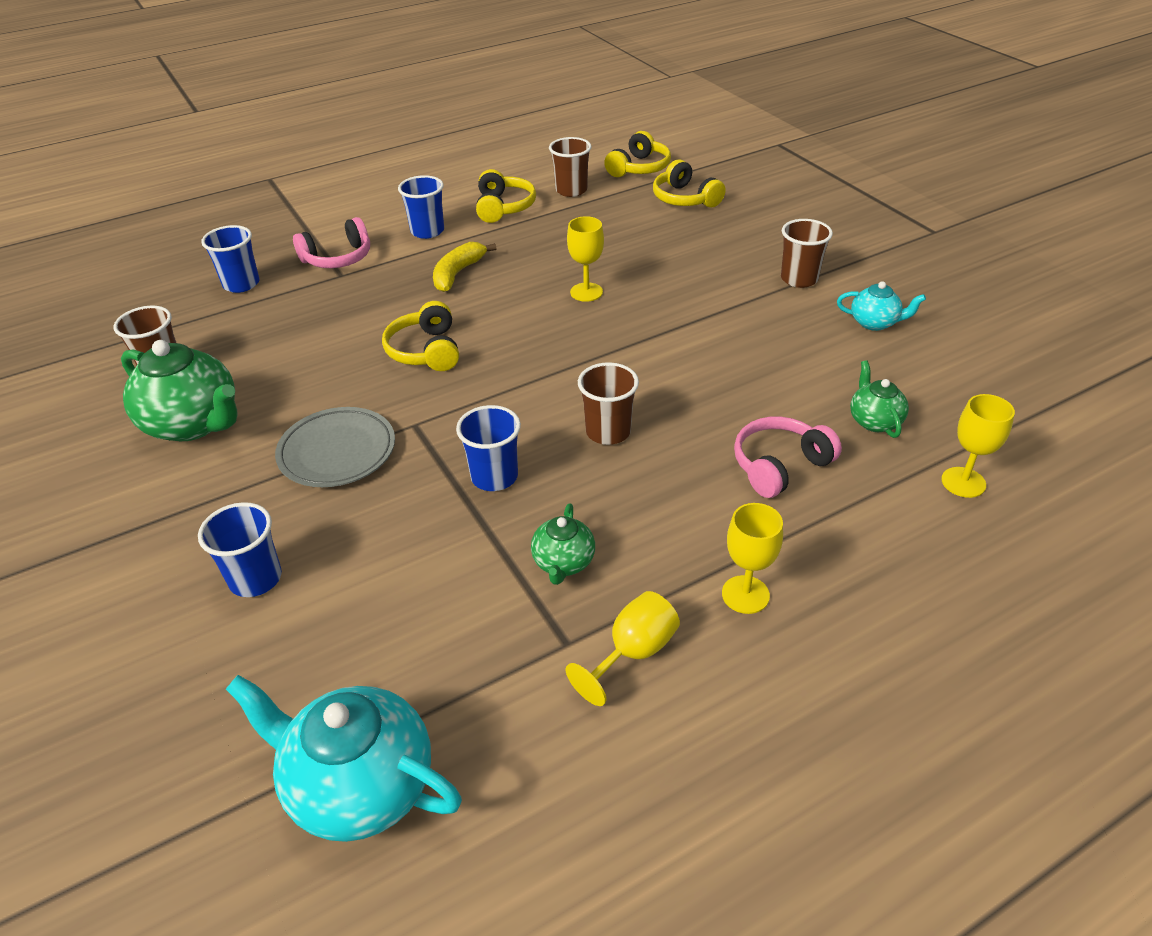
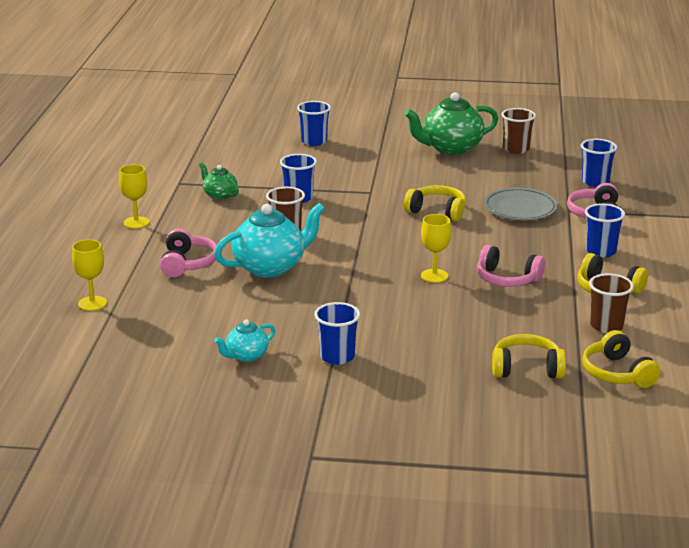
camera: 125 degrees right, 15 degrees down
turquoise teapot [226,675,462,842] -> turquoise teapot moved to [214,203,325,278]
grey plate [275,407,395,487] -> grey plate moved to [484,187,558,220]
yellow banana [433,242,497,292] -> none
yellow goblet [565,591,680,706] -> none
brown cup [781,219,833,288] -> blue cup [314,302,360,365]
green teapot [850,360,909,438] -> none
none -> pink headphones [477,245,545,287]

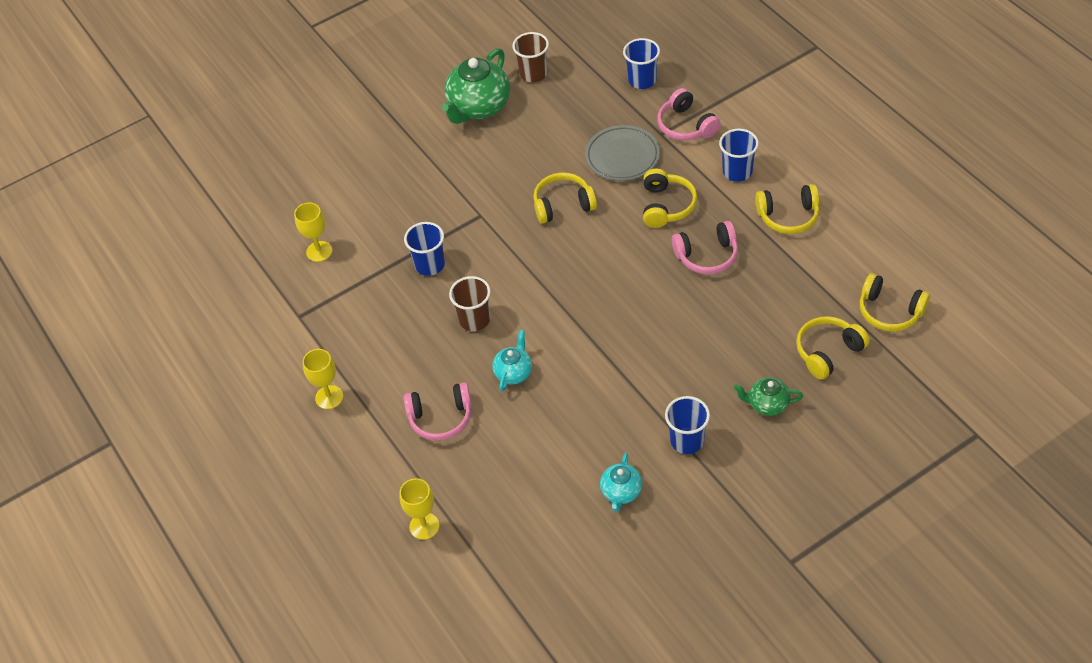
camera: 35 degrees left, 25 degrees up
pink headphones [160,228,217,277] -> pink headphones turned 120 degrees clockwise [403,382,472,441]
green teapot [199,163,239,200] -> green teapot moved to [734,377,803,416]
turquoise teapot [214,203,325,278] -> turquoise teapot [492,330,532,391], size x0.53
blue cup [297,101,331,146] -> none
yellow goblet [421,214,451,283] -> yellow goblet moved to [294,203,332,262]
brown cup [589,273,634,333] -> none
none -> yellow headphones [643,169,698,228]

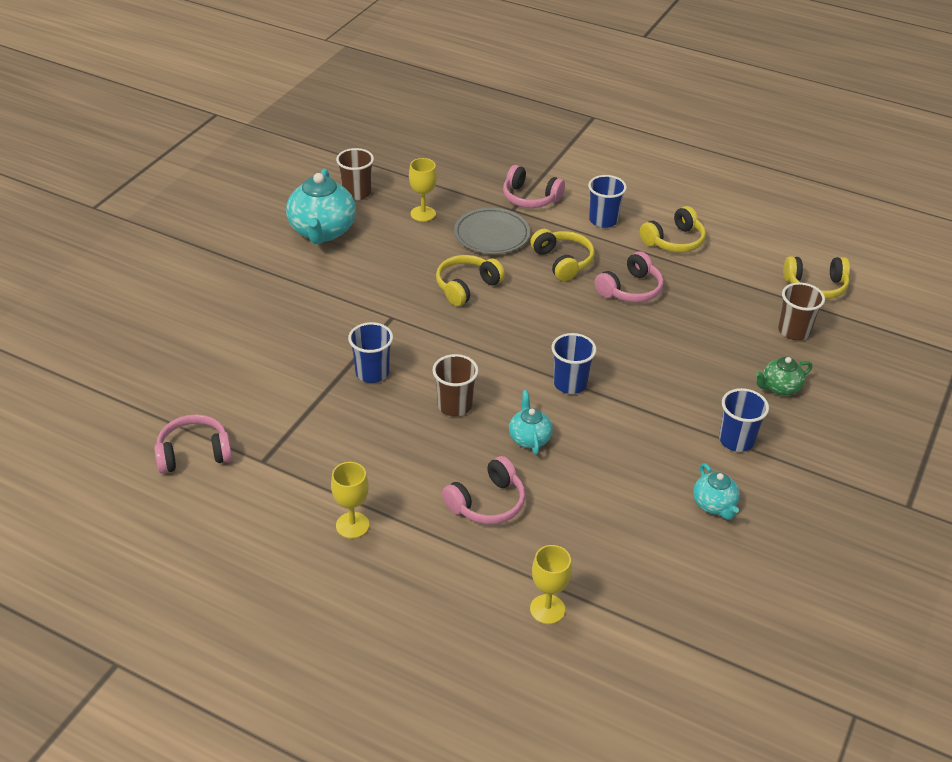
camera: 35 degrees left, 10 degrees down
yellow goblet [294,203,332,262] -> yellow goblet moved to [409,158,437,222]
green teapot [442,48,510,124] -> turquoise teapot [286,169,356,244]
blue cup [623,38,660,89] -> blue cup moved to [551,333,596,394]
yellow headphones [796,316,870,379] -> brown cup [778,282,825,340]
none -> pink headphones [154,414,232,474]

